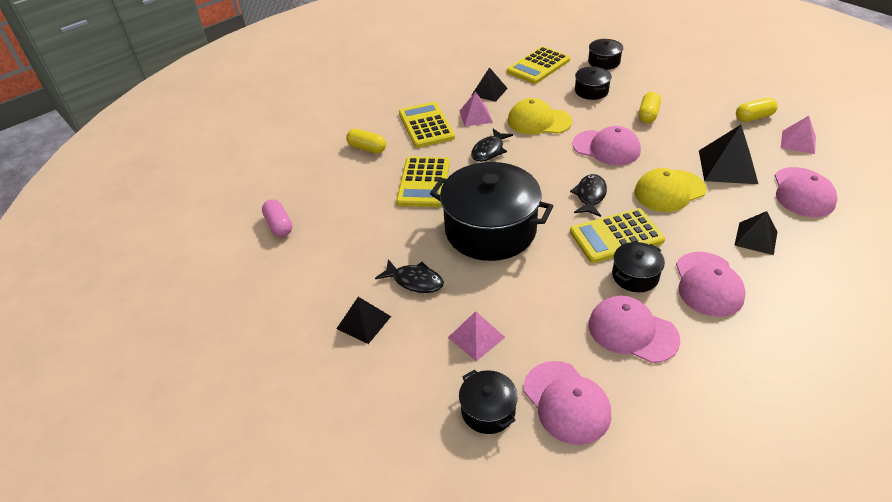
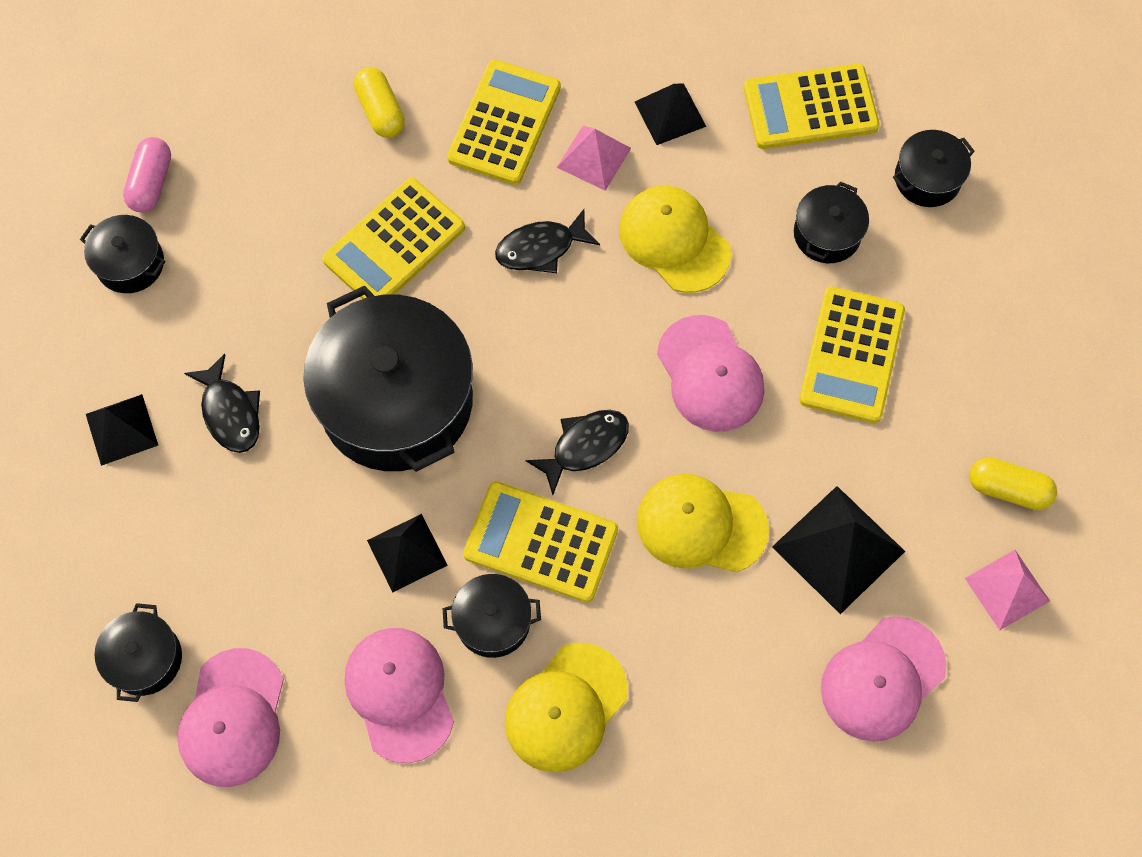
camera: 35 degrees right, 25 degrees up
pink pyramid [448,311,505,361] -> none
yellow capsule [639,92,661,123] -> yellow calculator [799,286,905,423]
pink cap [676,252,746,317] -> yellow cap [505,643,628,772]
black pyramid [734,211,777,255] -> black pyramid moved to [367,514,448,593]
none -> black pot [80,215,166,293]

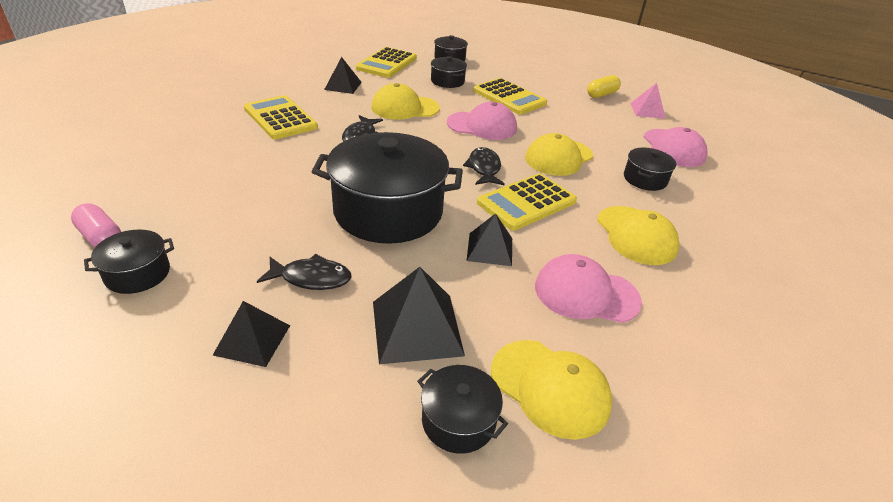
camera: 60 degrees left, 30 degrees down
pink cap [177,648,284,787] -> yellow cap [491,340,612,440]
yellow calculator [322,178,465,299] -> none
yellow capsule [354,67,405,138] -> none
black pot [443,574,541,658] -> black pot moved to [624,148,676,191]
pink pyramid [557,125,631,191] -> none
black pyramid [772,486,905,614] -> black pyramid moved to [373,267,465,364]

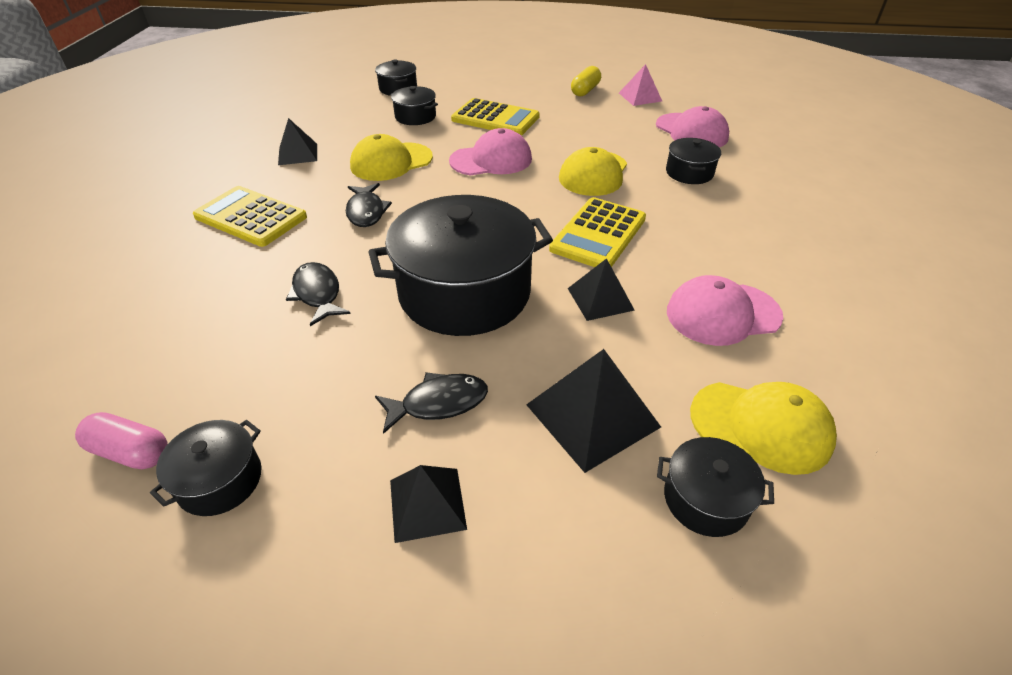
camera: 20 degrees left, 5 degrees up
yellow calculator [356,47,417,78] -> none
black fish [463,147,505,185] -> black fish moved to [286,262,351,326]
yellow cap [597,206,679,265] -> none

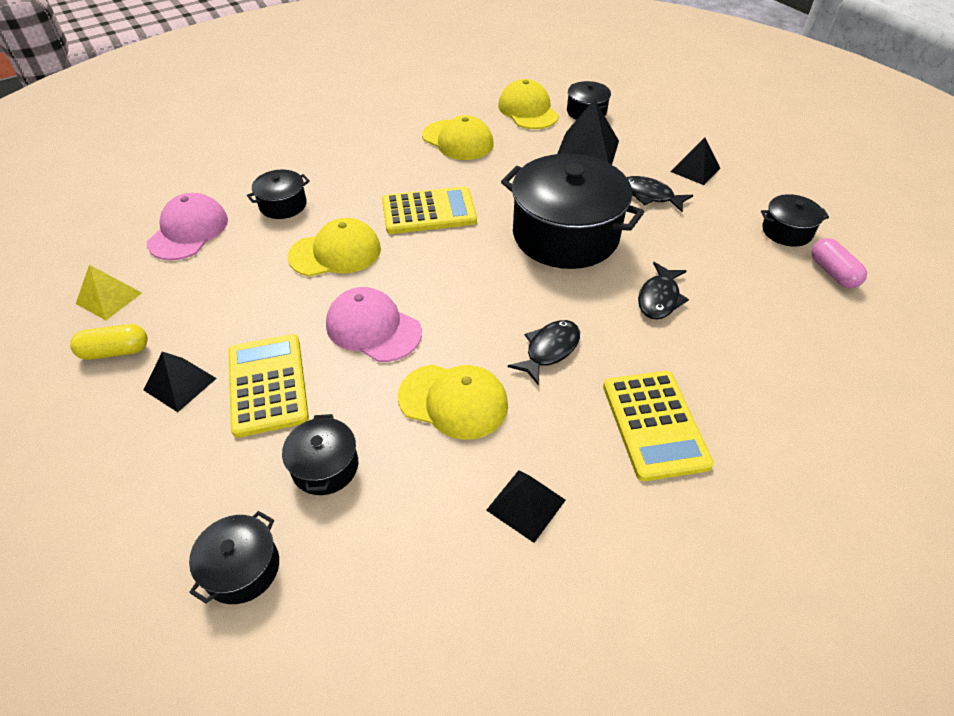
camera: 130 degrees left, 5 degrees up
black pyramid [567,258,635,321] -> black pyramid moved to [144,352,217,412]
pink pyramid [619,64,662,106] -> yellow pyramid [76,265,142,320]
pink cap [667,275,783,346] -> yellow cap [422,115,494,160]

